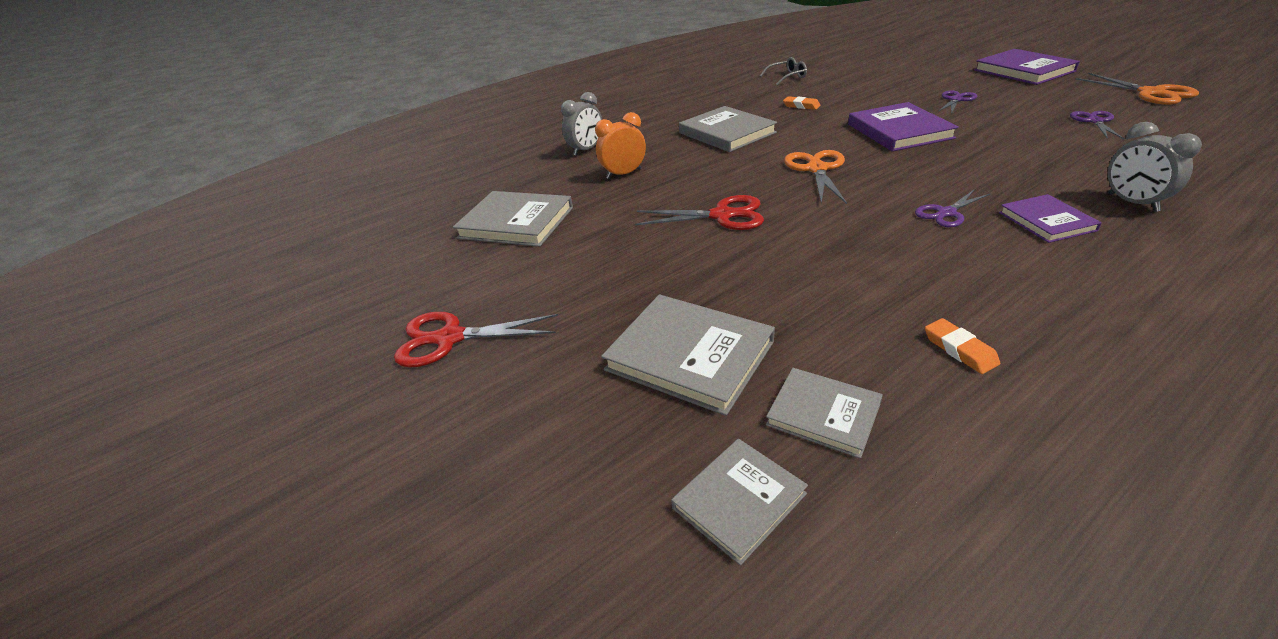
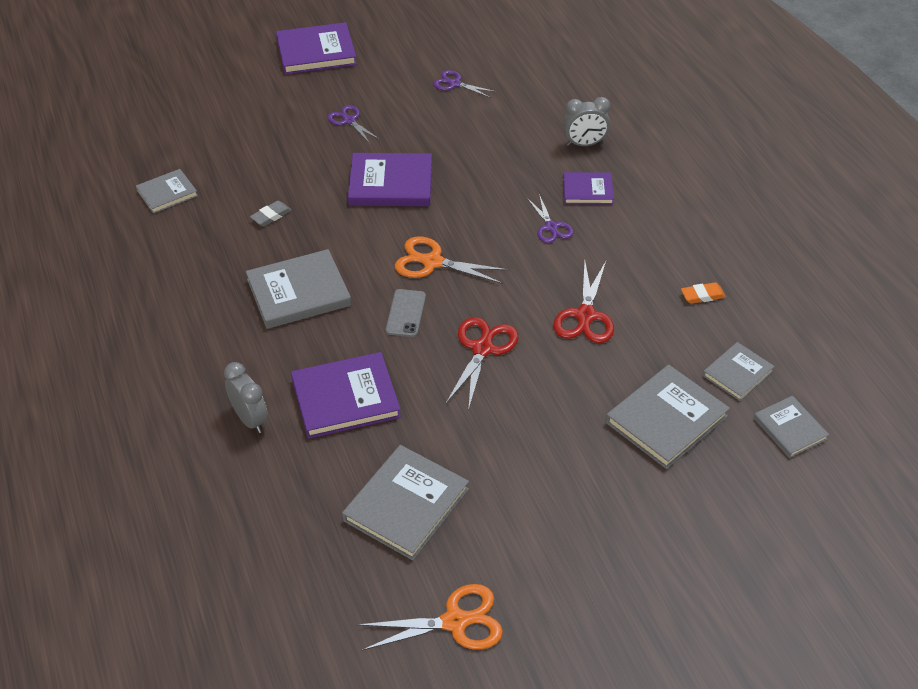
camera: 80 degrees left, 10 degrees up
red scissors [394,312,558,368] -> red scissors moved to [553,261,614,343]
orange clock [595,112,646,179] -> purple book [291,352,401,439]
grey glasses [760,57,807,85] -> grey book [136,169,198,214]
orange eraser [783,96,821,110] -> grey eraser [250,201,292,226]
orange scissors [1076,73,1199,105] -> orange scissors moved to [357,584,503,651]
none -> grey phone [386,289,426,337]

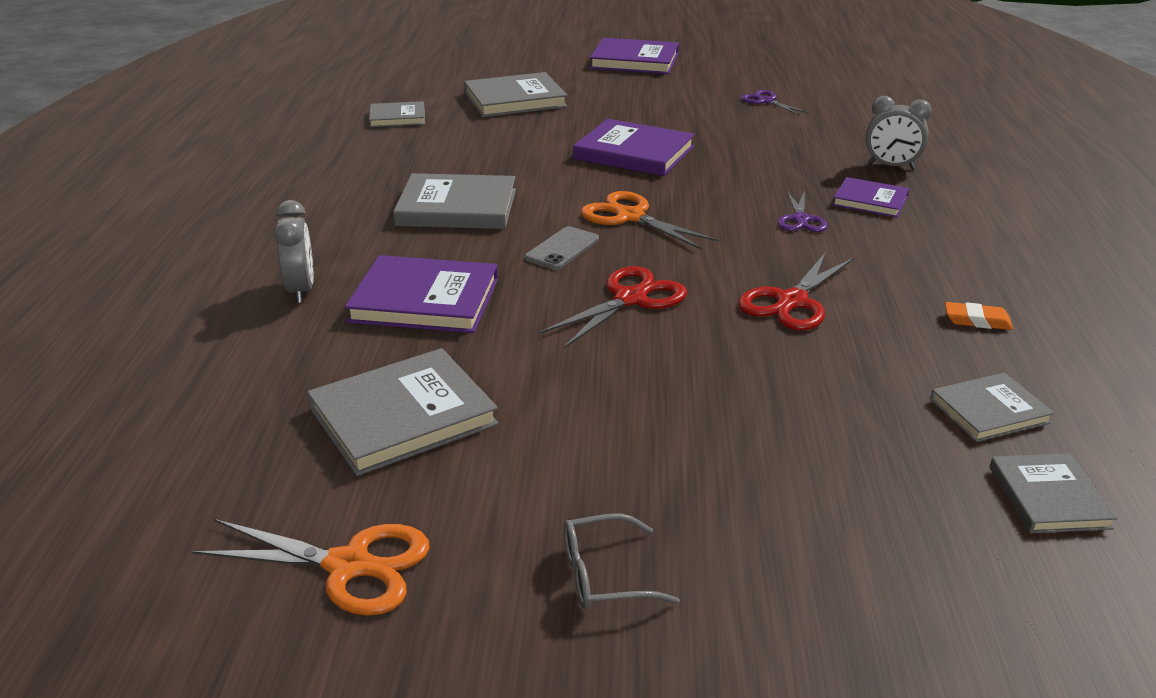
camera: 25 degrees right, 15 degrees down
grey eraser [250,201,292,226] -> none
purple scissors [327,105,379,144] -> none
grey book [606,365,730,469] -> grey book moved to [464,72,568,117]
none -> grey glasses [564,513,680,610]

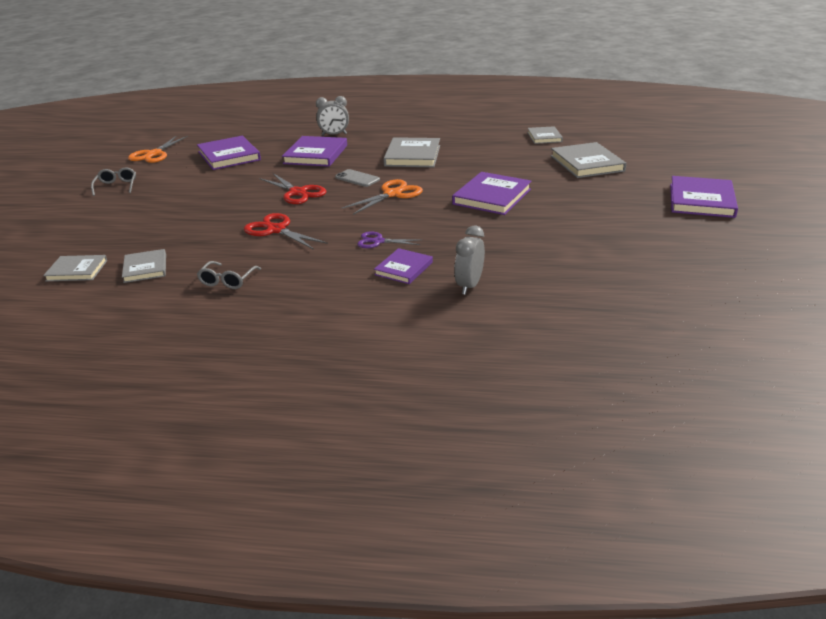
camera: 95 degrees right, 0 degrees up
grey book [307,348,499,476] -> purple book [197,136,261,170]
purple scissors [741,90,810,116] -> none
orange eraser [945,302,1013,330] -> grey glasses [197,261,261,289]

